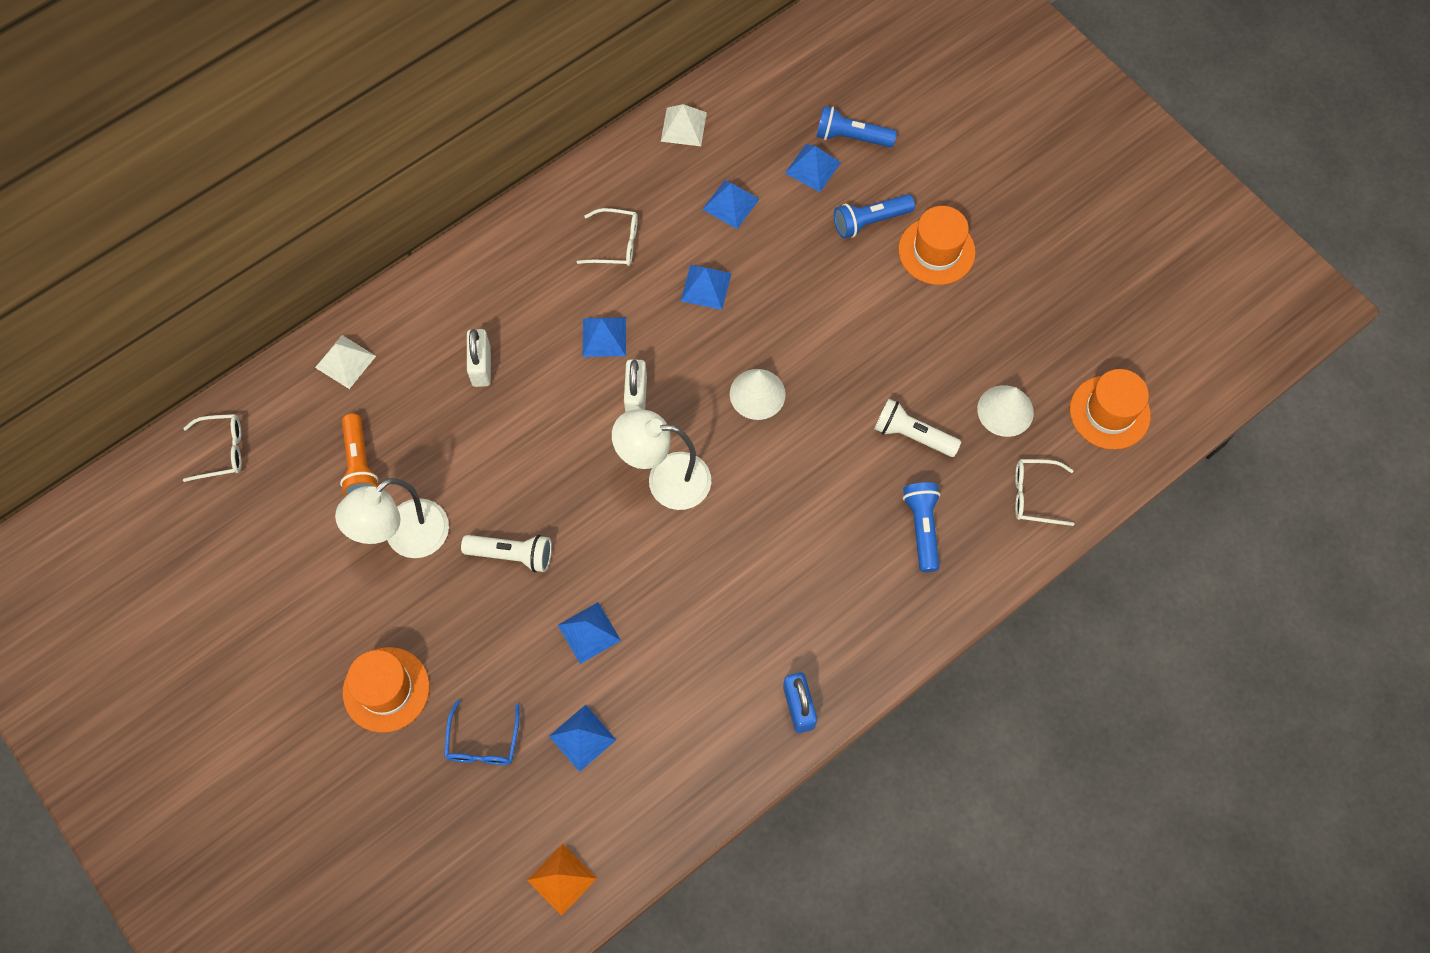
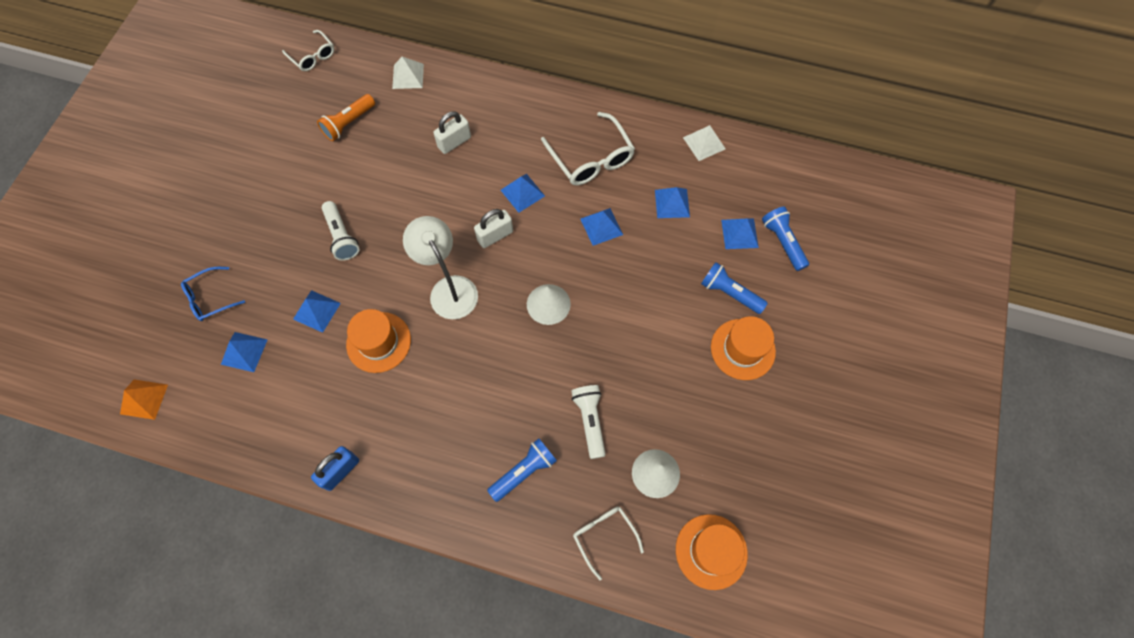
camera: 55 degrees right, 0 degrees up
white lamp [335,478,449,558] -> none
orange hat [343,647,430,733] -> orange hat moved to [346,309,411,373]
white glasses [577,208,638,266] -> white glasses [541,112,635,185], size x1.64

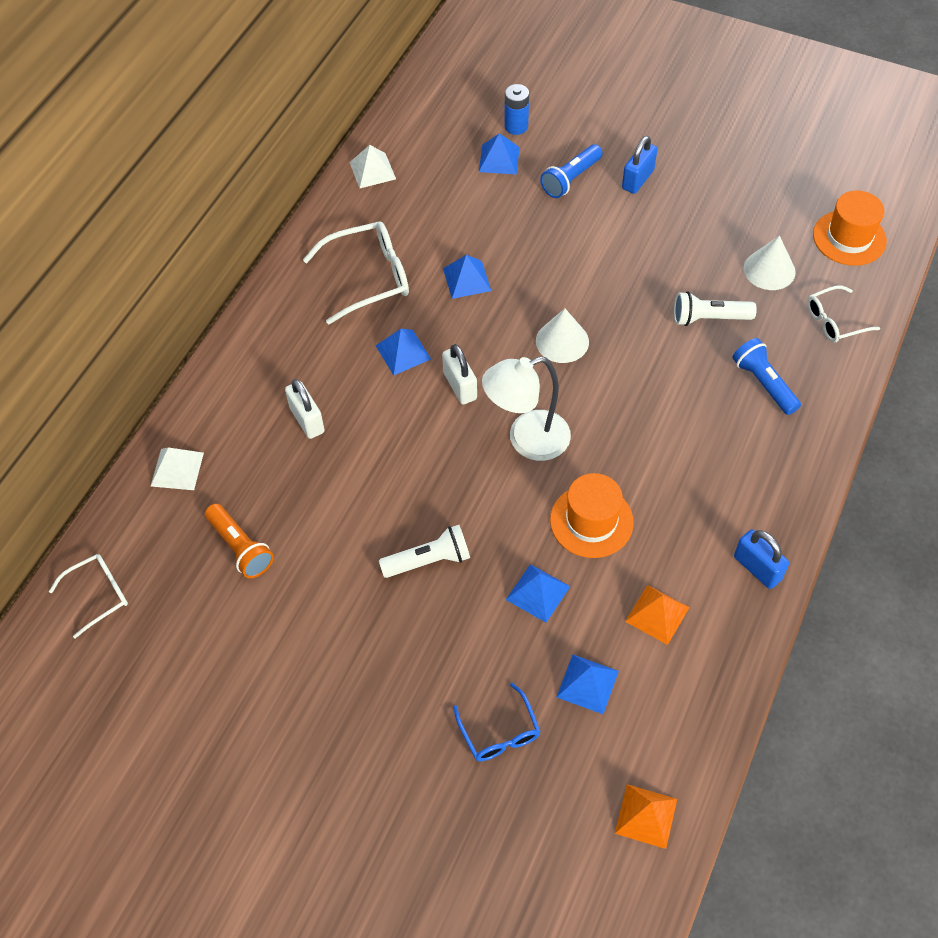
camera: 80 degrees left, 10 degrees down
blue pyramid [655,187,690,218] -> none
orange hat [711,316,776,380] -> blue padlock [622,136,657,194]
blue flashlight [762,207,809,271] -> blue battery [504,84,529,135]
none -> orange pyramid [625,585,690,645]

